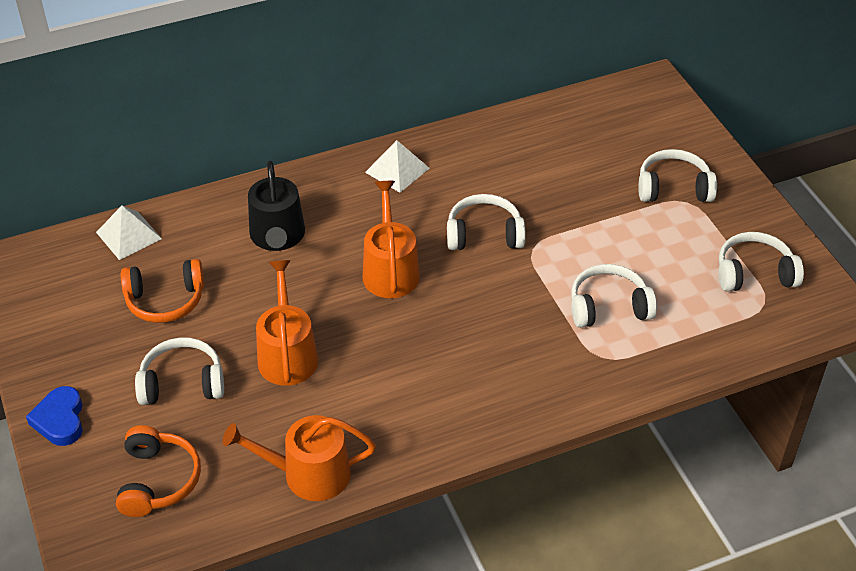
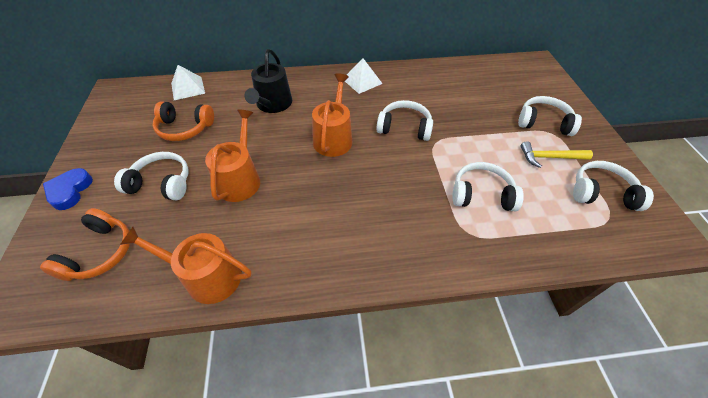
camera: 15 degrees right, 5 degrees up
none -> yellow hammer [521,141,593,168]

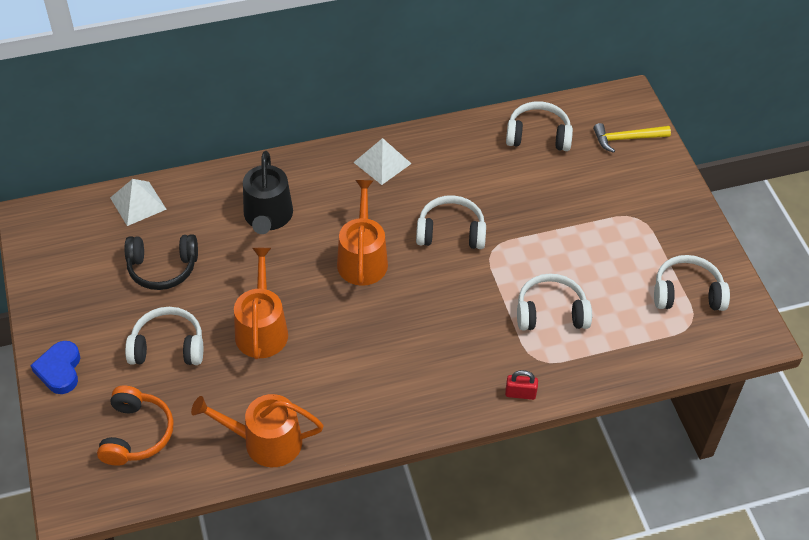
camera: 10 degrees left, 0 degrees up
orange headphones [153,102,214,141] -> black headphones [125,234,198,290]
white headphones [518,96,582,136] -> white headphones moved to [506,101,573,151]
yellow hammer [521,141,593,168] -> yellow hammer moved to [593,123,671,153]
none -> red padlock [505,370,538,400]

